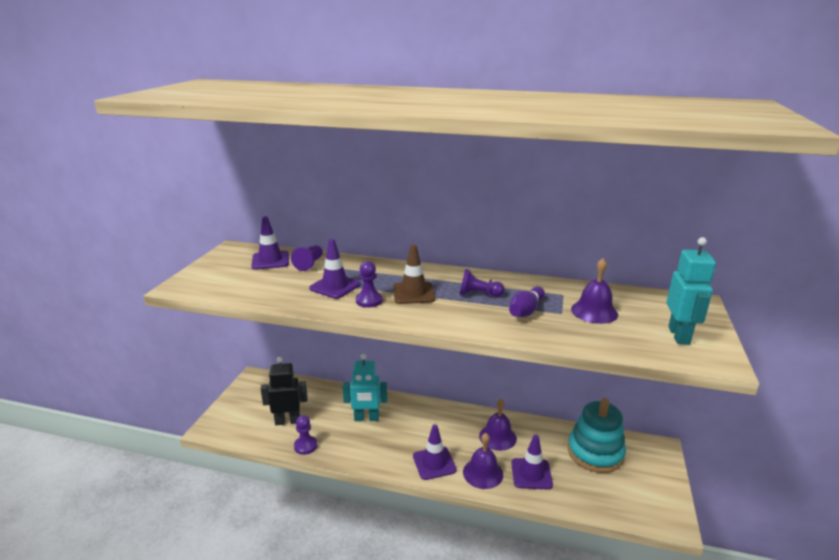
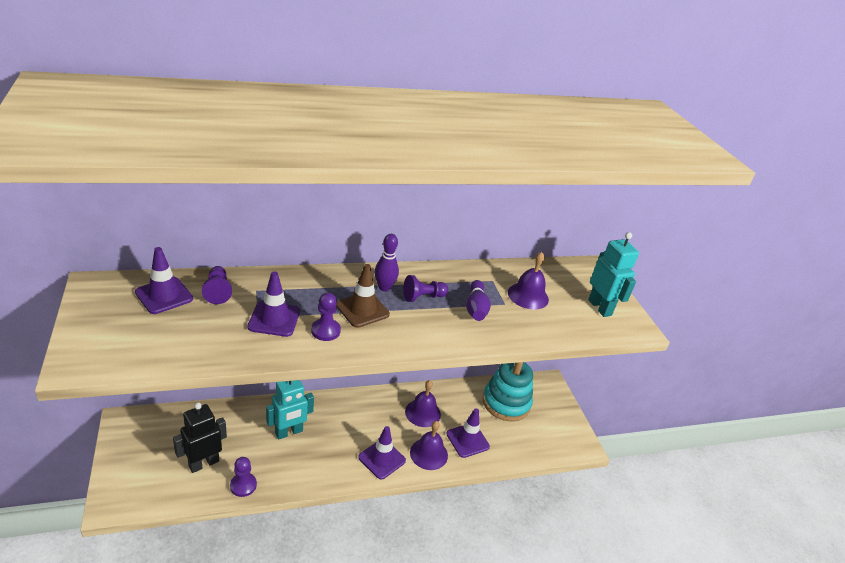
camera: 35 degrees left, 10 degrees up
none -> purple bowling pin [375,234,399,292]

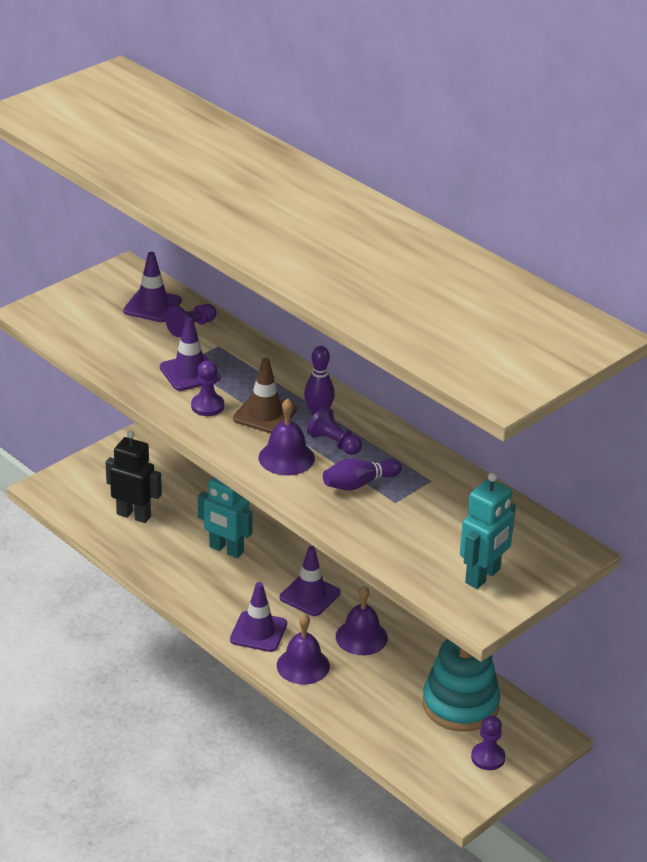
camera: 65 degrees right, 0 degrees up
purple pawn [230,457,257,497] -> purple pawn moved to [471,716,506,770]
purple traffic cone [446,408,490,458] -> purple traffic cone moved to [280,546,341,616]
purple bell [508,252,549,309] -> purple bell moved to [259,399,315,475]

